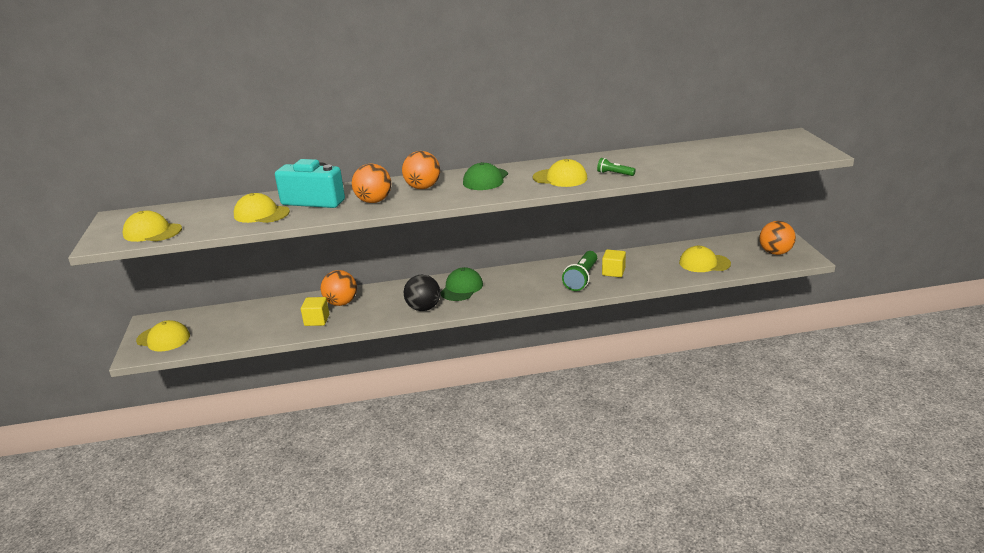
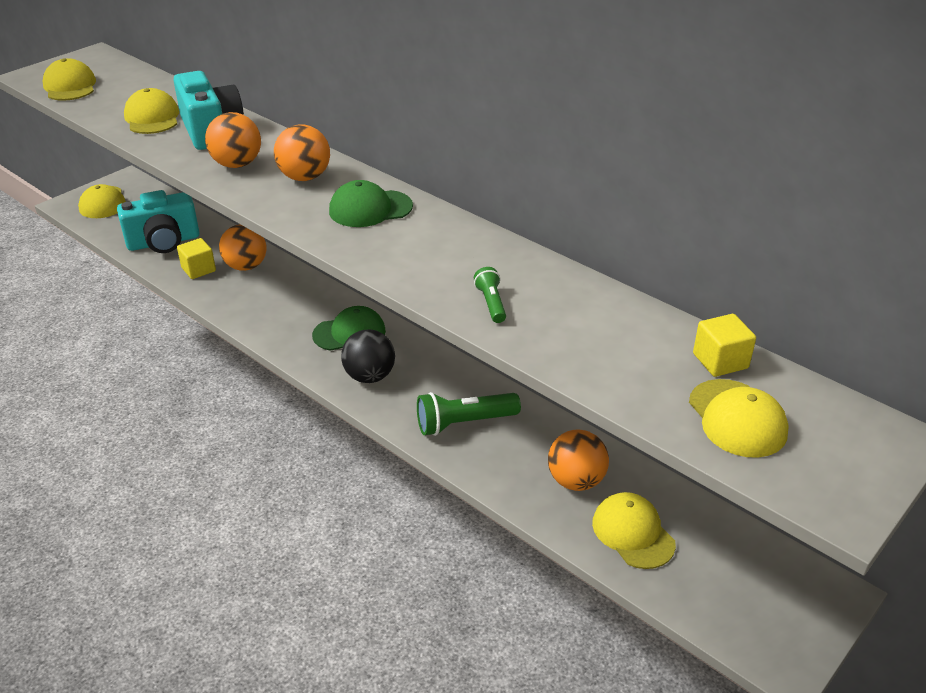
camera: 50 degrees right, 10 degrees up
black ball [404,275,440,311] -> black ball moved to [341,329,395,383]
yellow cap [533,159,587,187] -> yellow cap moved to [689,379,789,458]
yellow cube [602,249,626,277] -> yellow cube moved to [693,314,756,377]
orange ball [759,221,796,255] -> orange ball moved to [548,430,609,491]
none -> turquoise camera [117,190,200,253]

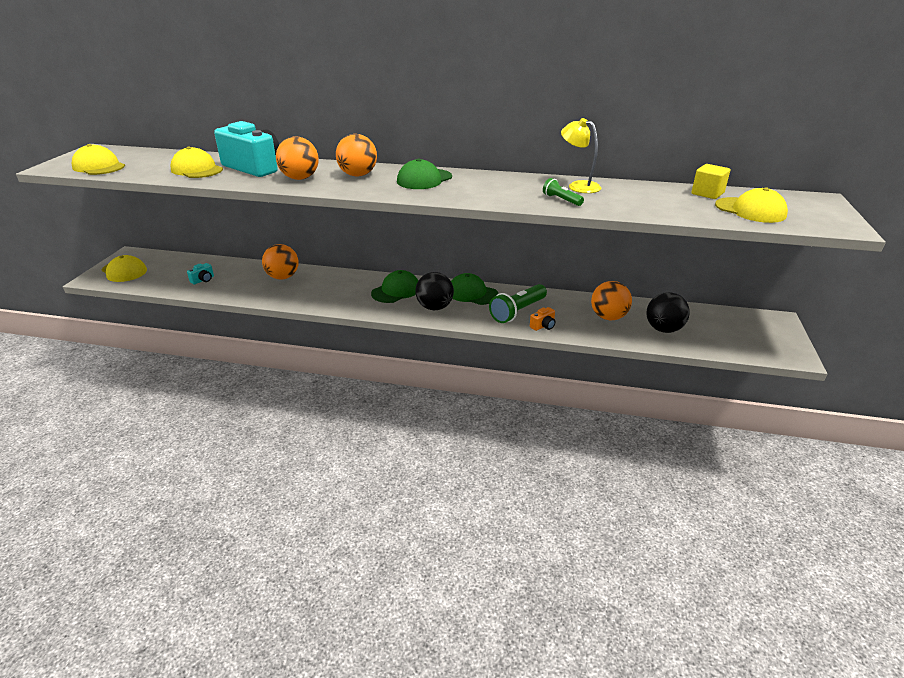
camera: 30 degrees left, 5 degrees down
turquoise camera [117,190,200,253] -> turquoise camera [187,263,214,285], size x0.41
yellow cube [177,238,216,279] -> none
yellow cap [592,492,676,569] -> black ball [646,292,690,333]
none -> green cap [451,273,499,305]
none -> orange camera [530,307,555,331]
none -> yellow lamp [561,118,601,193]

